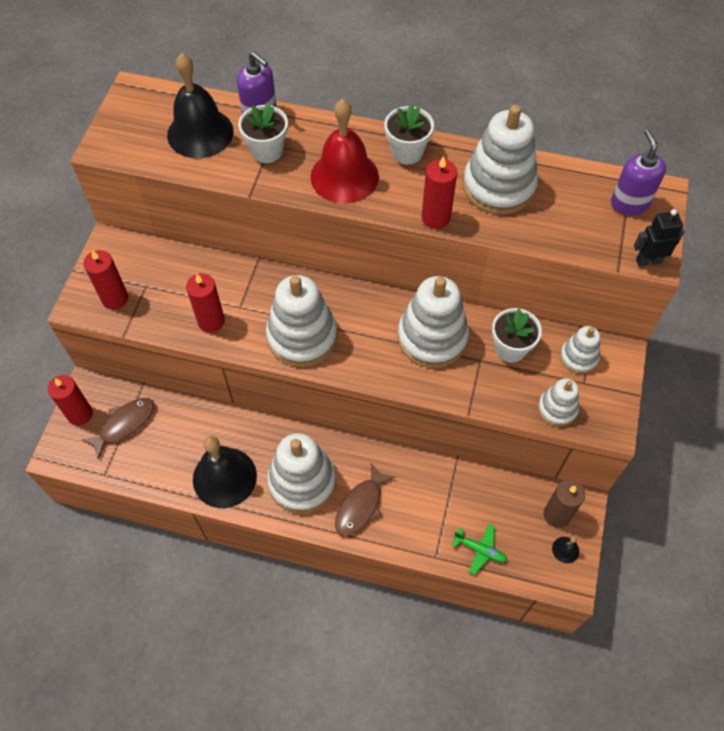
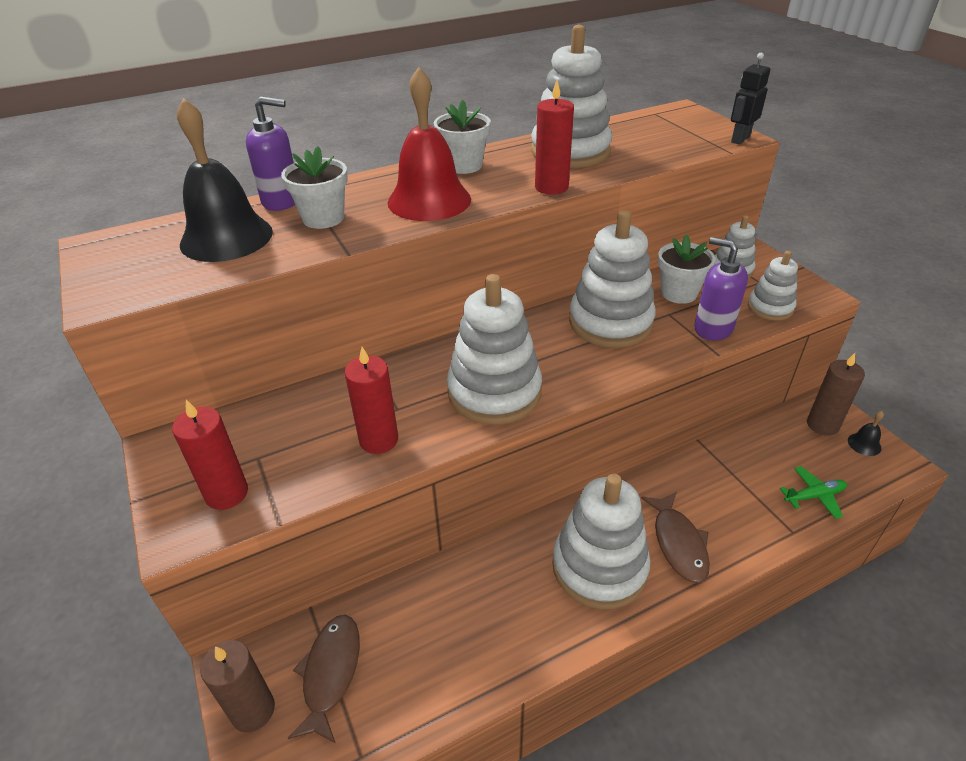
camera: 40 degrees left, 20 degrees down
red candle [48,375,93,426] -> brown candle [200,640,275,732]
black bell [193,436,257,508] -> none
purple soap dispenser [611,129,666,215] -> purple soap dispenser moved to [694,237,748,341]

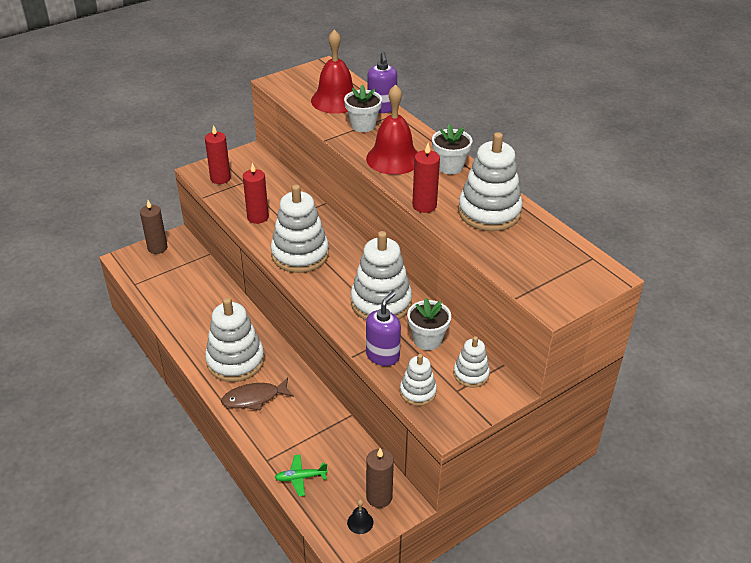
camera: 80 degrees right, 0 degrees up
black bell [177,98,273,262] -> red bell [311,29,354,114]
brown fish [288,615,360,744] -> none
black robot [731,52,770,144] -> none
green plane [780,466,847,519] -> green plane turned 105 degrees clockwise [274,454,328,496]

